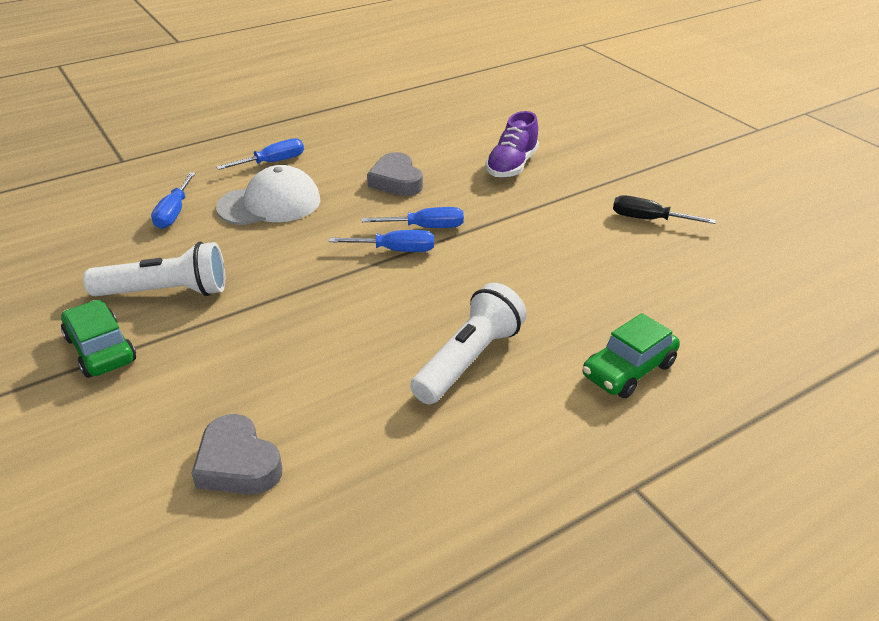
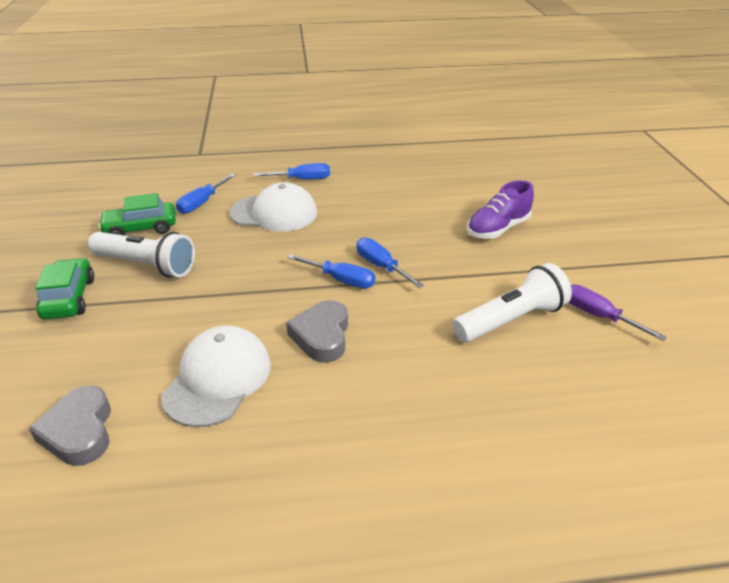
camera: 25 degrees right, 0 degrees up
blue screwdriver [362,207,464,228] -> blue screwdriver turned 150 degrees counterclockwise [357,237,424,288]
grey heart [367,152,423,196] -> grey heart moved to [286,300,348,363]
white flashlight [410,282,527,404] -> white flashlight moved to [452,263,572,343]
green car [583,313,680,398] -> green car moved to [98,193,176,236]
black screwdriver [613,195,716,224] -> purple screwdriver [569,285,667,341]
none -> white cap [161,326,271,427]

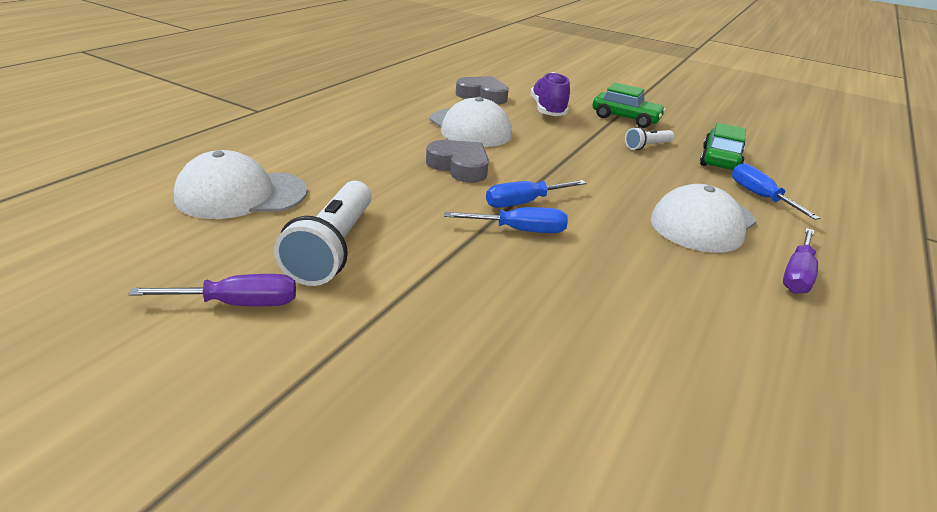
camera: 125 degrees right, 5 degrees down
white flashlight [88,232,195,278] -> white flashlight [625,127,674,150], size x0.53
blue screwdriver [254,163,330,179] -> purple screwdriver [783,228,818,294]
purple shoe [467,180,534,239] -> purple shoe moved to [531,72,570,116]
none -> white cap [174,150,308,219]

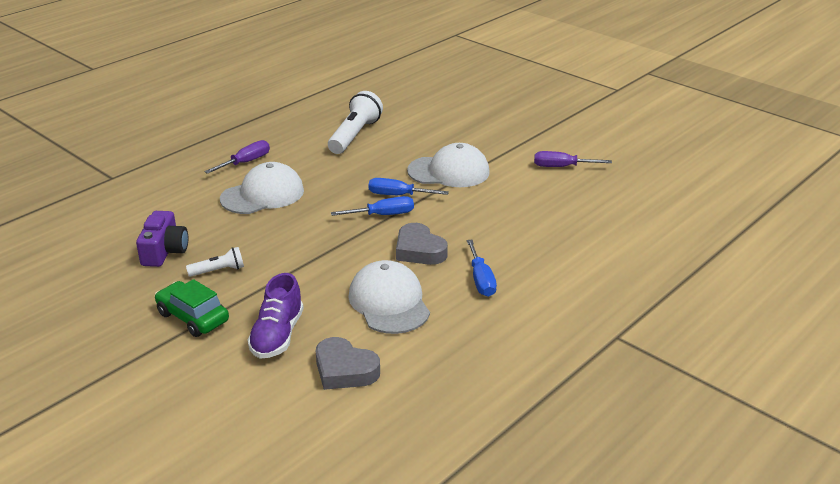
camera: 165 degrees left, 0 degrees up
white cap [174,150,308,219] -> white cap moved to [407,143,490,187]
white flashlight [274,181,372,286] -> white flashlight moved to [328,91,383,154]
green car [700,123,746,170] -> purple camera [136,211,188,267]
blue screwdriver [732,163,820,220] -> blue screwdriver moved to [467,240,497,297]

